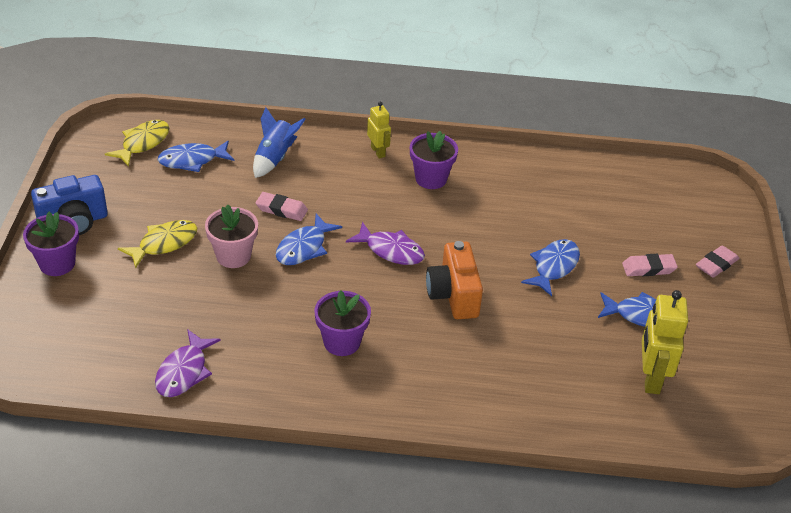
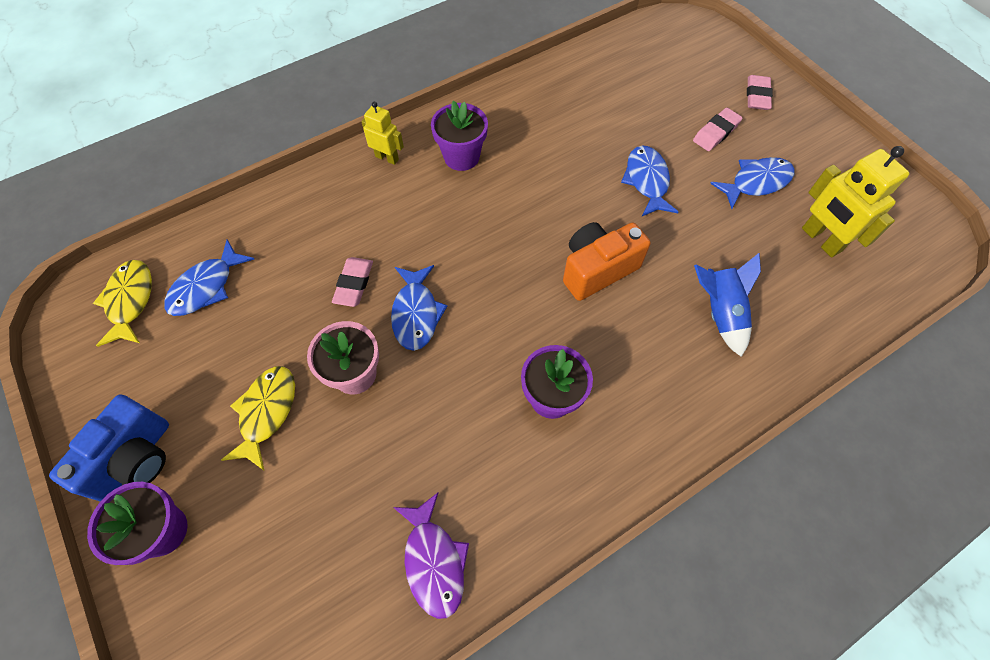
camera: 35 degrees left, 20 degrees up
blue rocket [253,107,306,178] -> blue rocket moved to [694,253,761,357]
pink eraser [256,192,308,221] -> pink eraser turned 60 degrees counterclockwise [332,257,373,307]
purple fish [346,222,425,265] -> none
orange camera [426,241,483,319] -> orange camera turned 105 degrees clockwise [563,222,651,301]

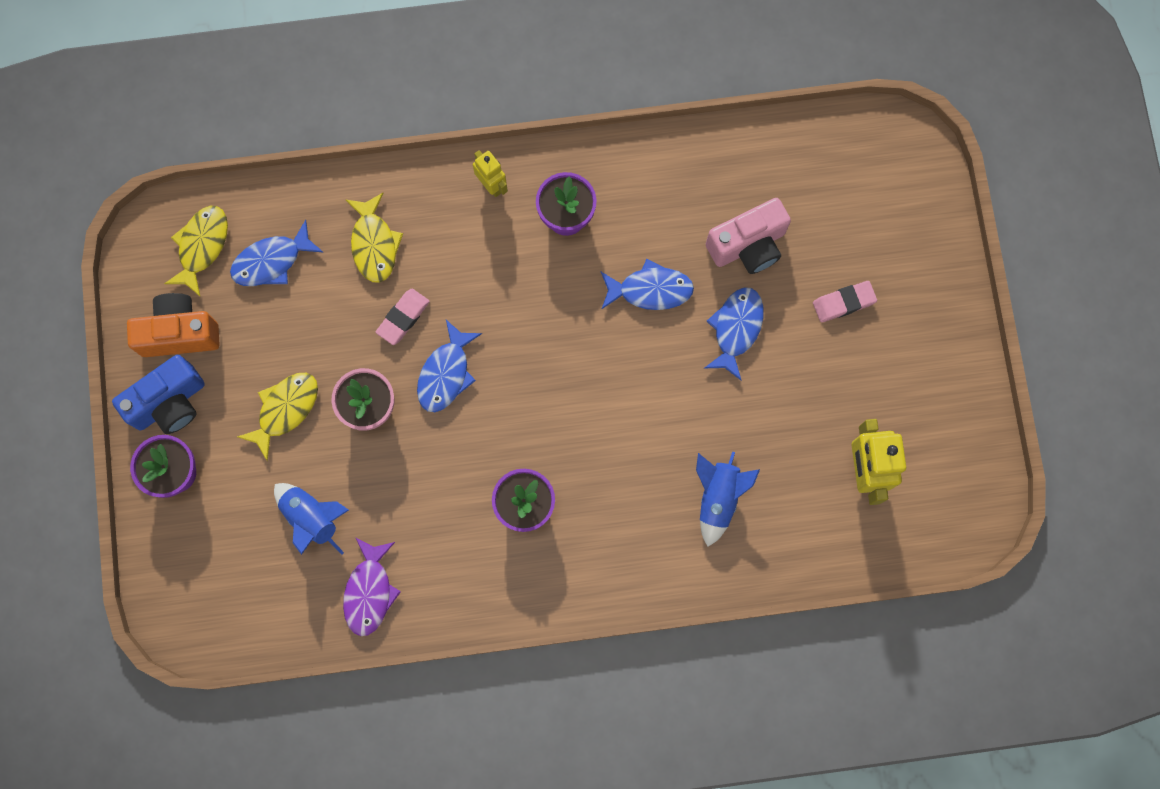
camera: 25 degrees right, 15 degrees up
orange camera [563,222,651,301] -> orange camera moved to [127,293,220,357]
blue fish [710,157,795,209] -> blue fish moved to [601,259,694,310]
pink eraser [747,75,773,110] -> none
none -> blue rocket [274,483,349,555]
none -> yellow fish [345,193,403,283]
none -> pink camera [706,198,791,274]

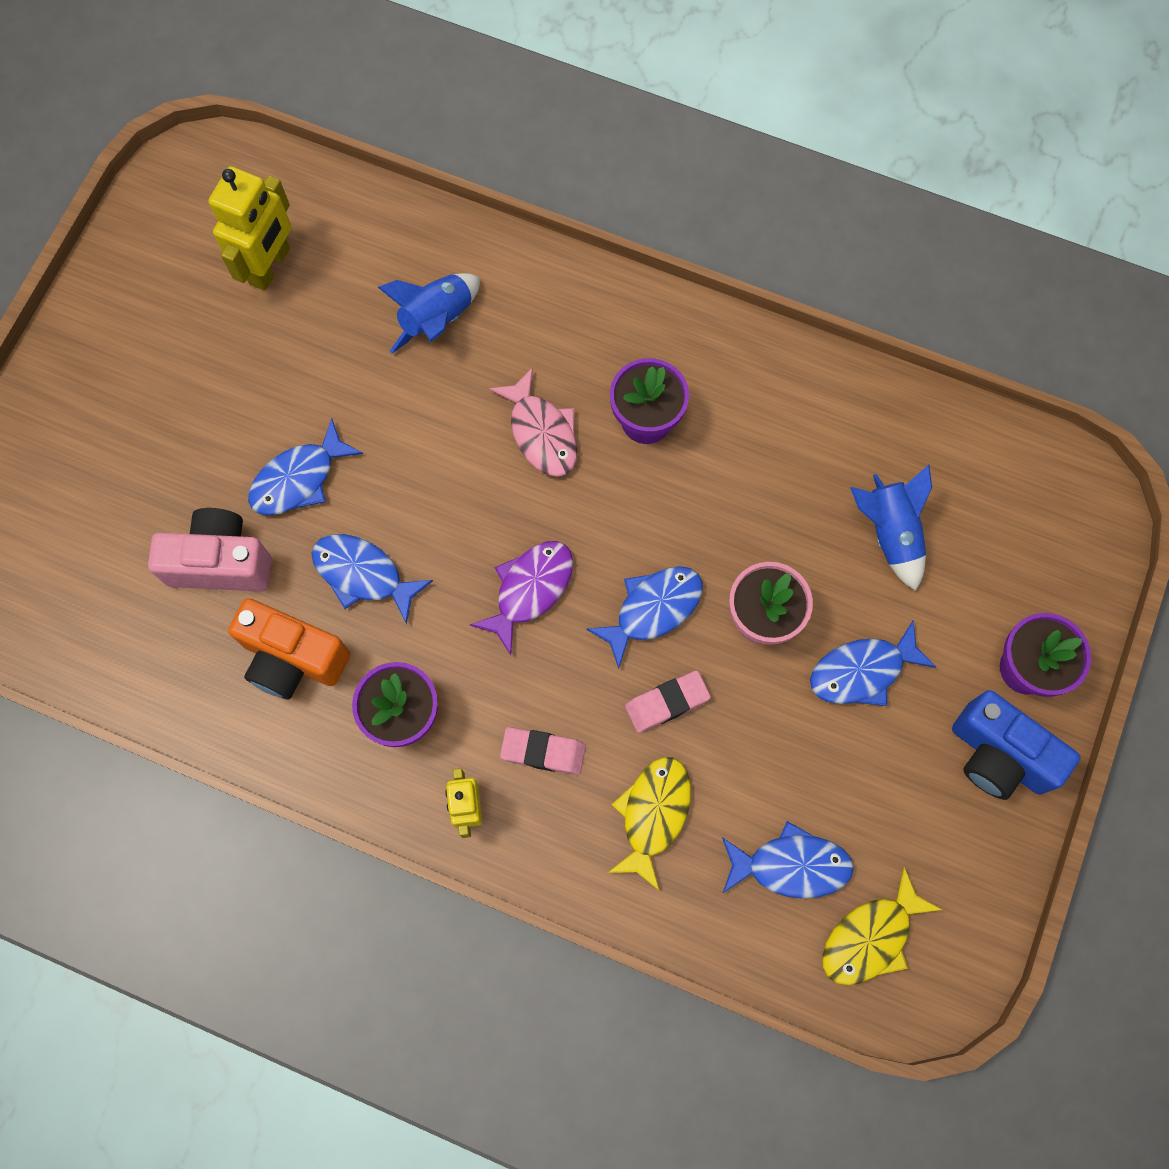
camera: 150 degrees left, 5 degrees down
blue camera [112,355,205,434] -> blue camera turned 135 degrees counterclockwise [952,690,1080,800]
orange camera [127,293,220,357] -> orange camera moved to [228,598,350,700]
yellow fish [237,373,318,461] -> blue fish [810,620,936,706]
purple fish [343,538,401,636] -> purple fish moved to [470,541,573,655]
pink eraser [813,281,877,322] -> pink eraser moved to [500,727,586,775]
none -> pink fish [489,367,577,477]

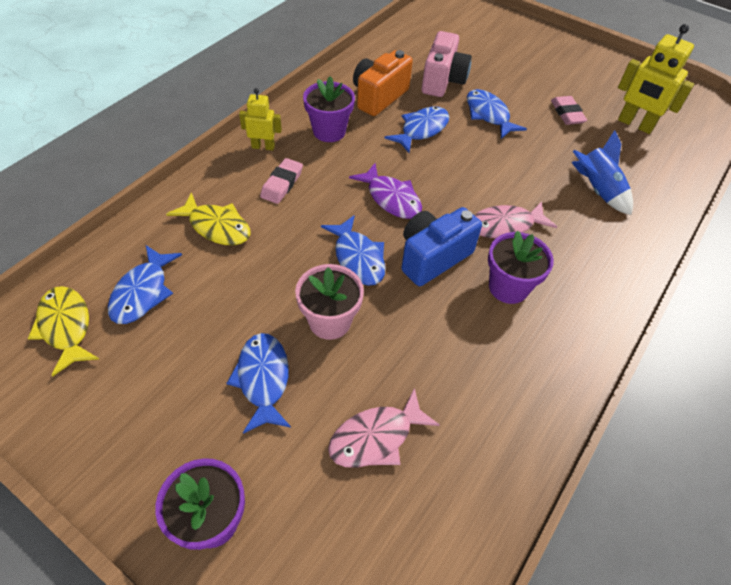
camera: 100 degrees right, 20 degrees down
pink eraser [625,670,711,733] -> pink eraser moved to [551,96,587,125]
blue rocket [850,465,932,591] -> pink fish [328,388,440,468]
blue camera [952,690,1080,800] -> blue camera moved to [401,207,482,286]

